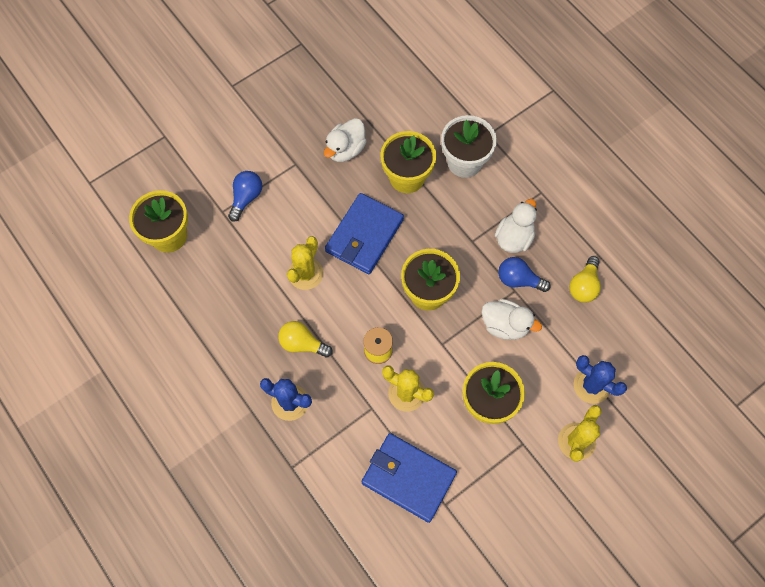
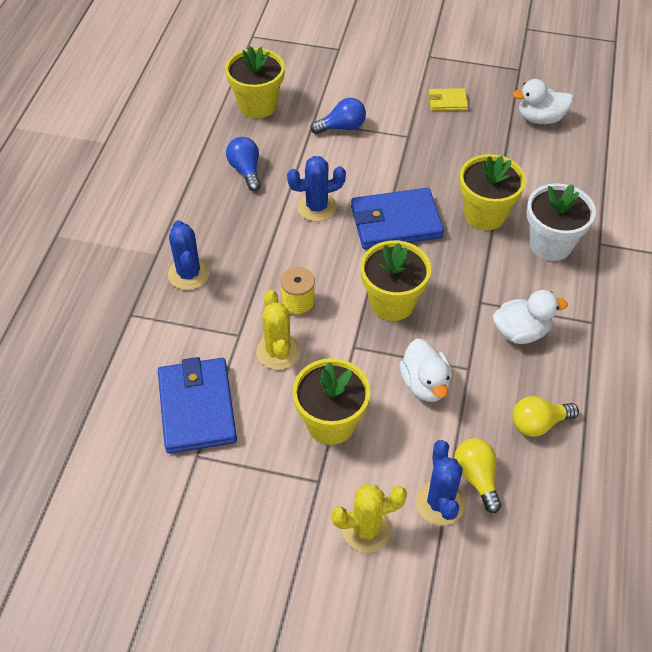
camera: 50 degrees right, 15 degrees down
yellow light bulb [278,321,333,357] -> yellow light bulb moved to [454,439,502,513]
yellow cactus [287,236,323,290] -> blue cactus [287,156,346,222]
white duck [324,118,367,162] -> white duck moved to [512,79,573,124]
blue light bulb [498,257,550,292] -> blue light bulb moved to [226,137,261,191]
none -> yellow wallet [428,88,468,111]

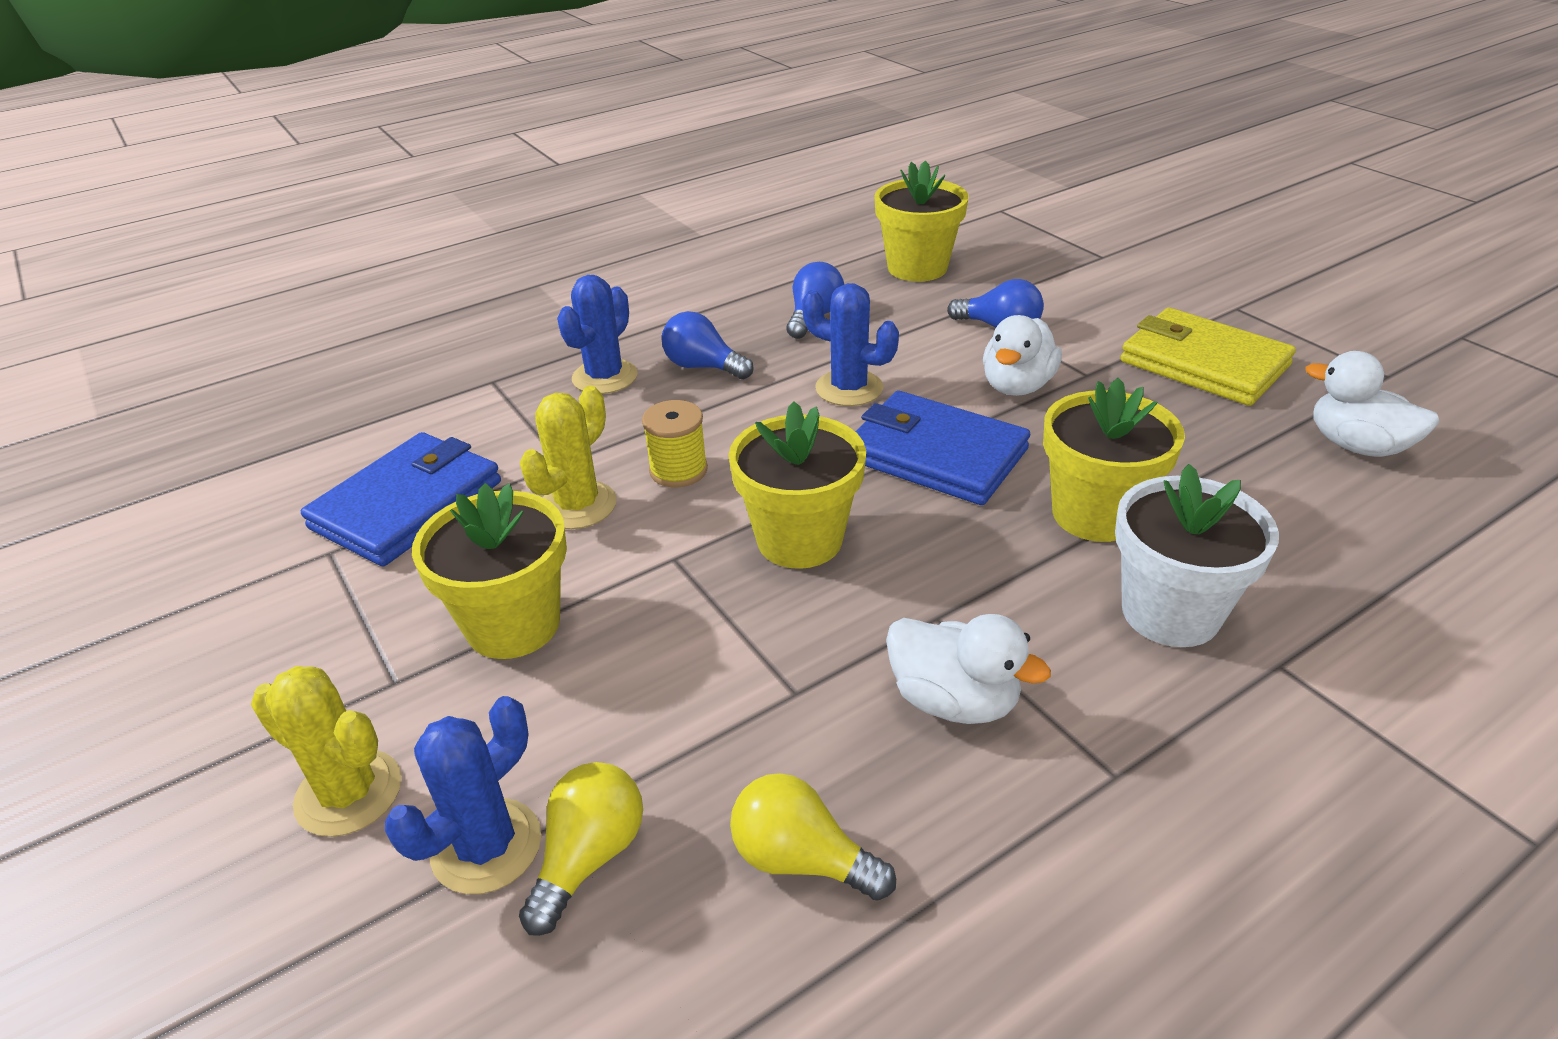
camera: 45 degrees right, 15 degrees down
white duck [399,339,452,402] -> white duck moved to [983,315,1062,396]
yellow wallet [428,88,468,111] -> yellow wallet [1120,308,1296,406], size x2.00
none -> blue light bulb [661,311,754,379]

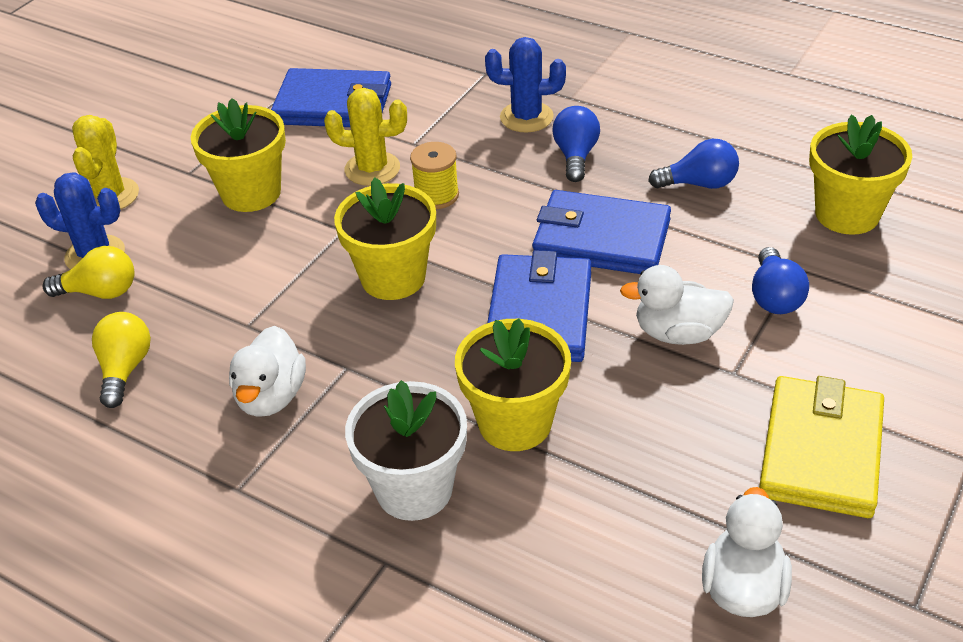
camera: 65 degrees right, 5 degrees up
blue cactus [802,283,899,406] -> blue wallet [532,190,671,274]

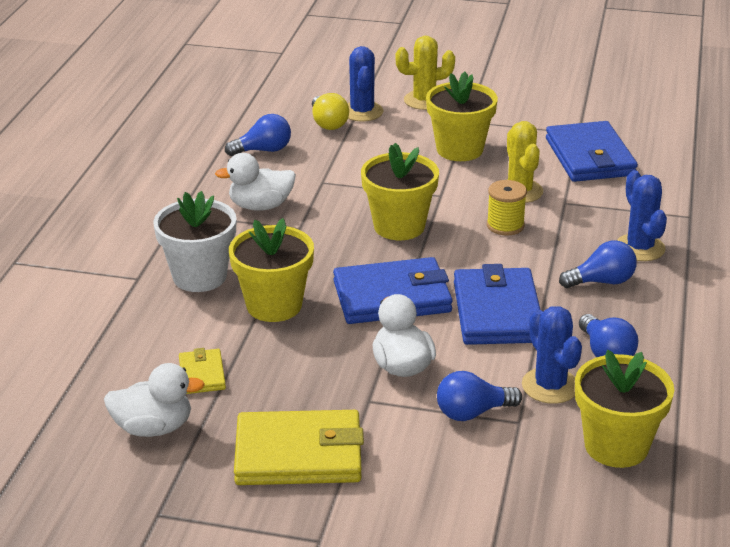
camera: 70 degrees right, 10 degrees down
yellow light bulb [92,312,151,408] -> blue light bulb [225,114,291,156]
none -> yellow wallet [179,348,226,394]
none -> blue cactus [522,306,582,404]

